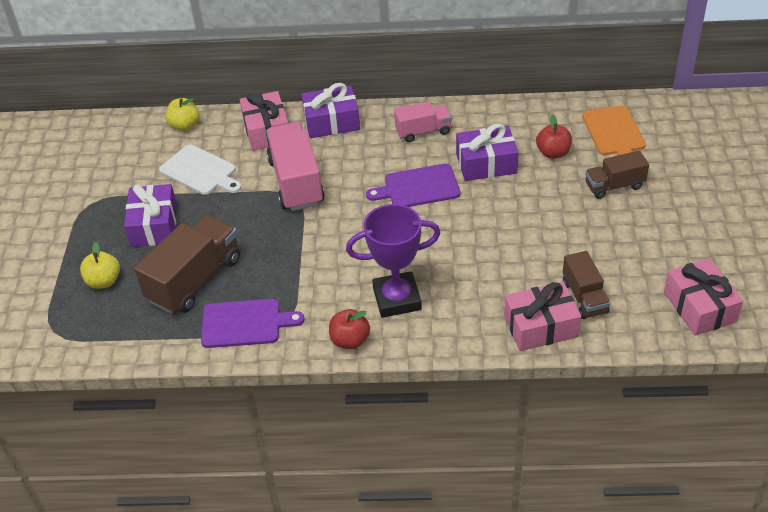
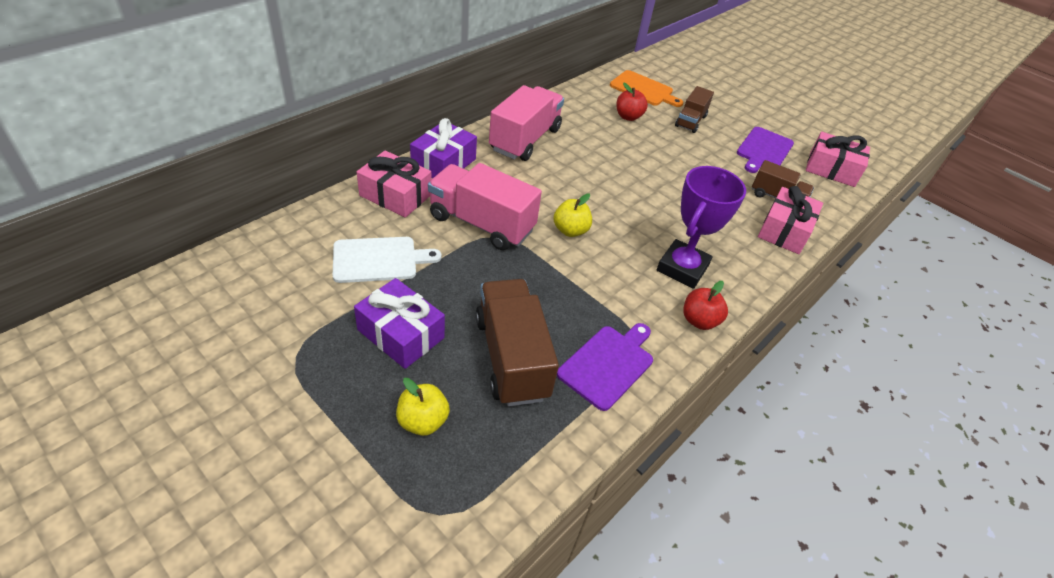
camera: 55 degrees left, 0 degrees up
yellow apple [165,98,199,131] -> yellow apple moved to [553,193,592,237]
purple cutting board [366,163,461,207] -> purple cutting board moved to [737,127,794,173]
pink truck [394,101,452,142] -> pink truck [489,85,564,161], size x1.71
purple gift [456,123,519,181] -> none

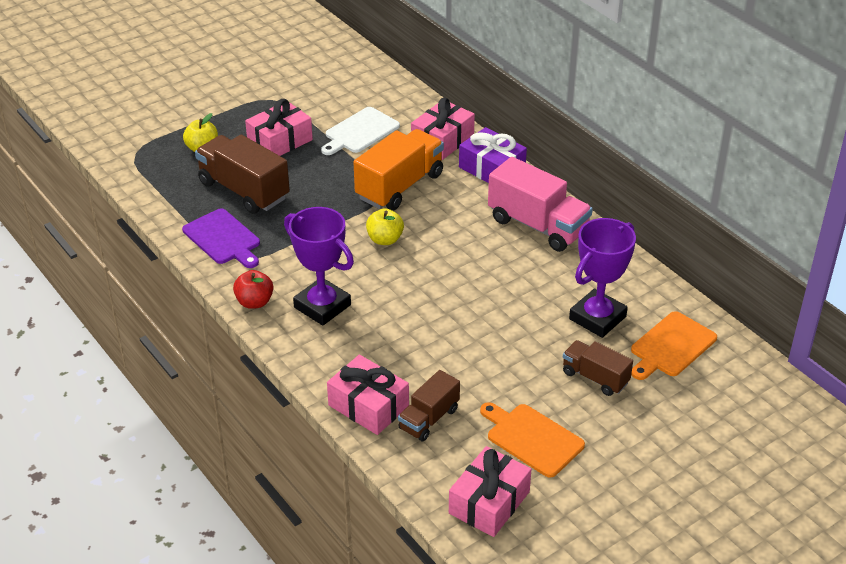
camera: 105 degrees right, 5 degrees down
white cutting board [333,237,441,283] -> white cutting board turned 45 degrees clockwise [321,107,400,155]
purple gift [354,278,445,369] -> pink gift [245,99,313,156]
pink truck [428,163,542,250] -> orange truck [354,129,444,210]
brown truck [476,279,559,406] -> brown truck turned 135 degrees counterclockwise [195,134,290,214]
red apple [617,83,648,121] -> purple trophy [569,218,636,338]
purple cutting board [737,127,794,173] -> orange cutting board [480,402,585,478]

